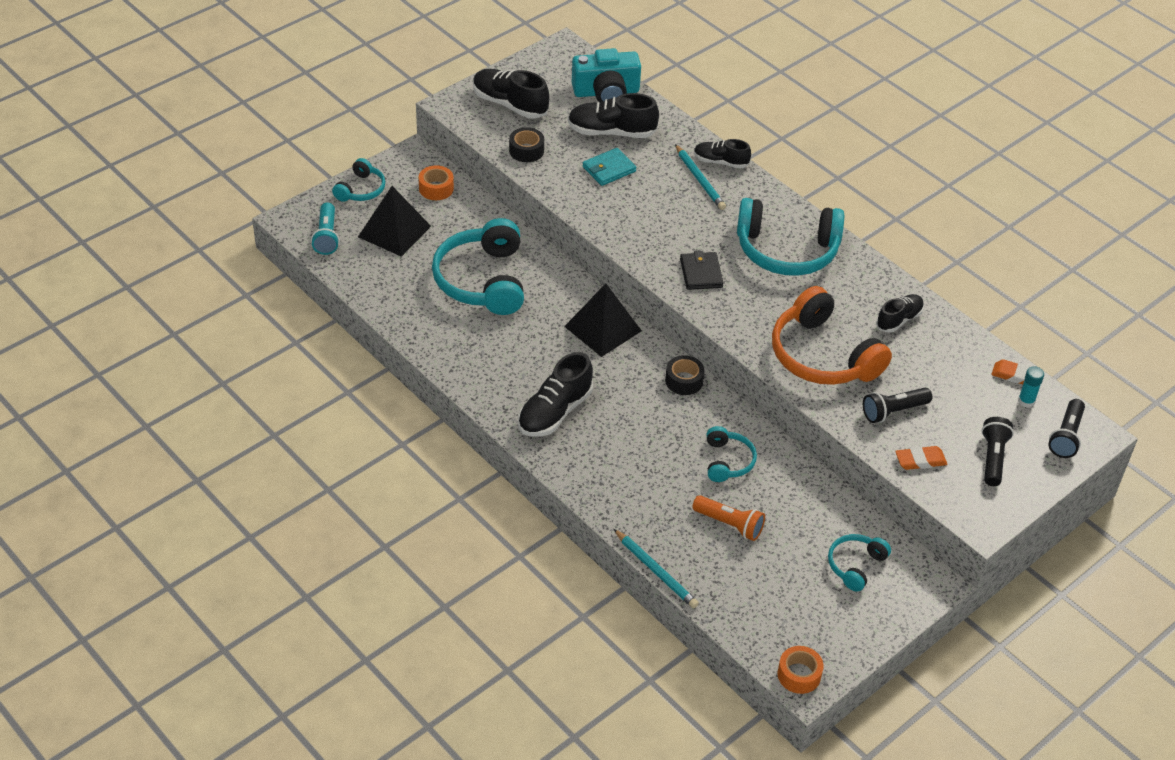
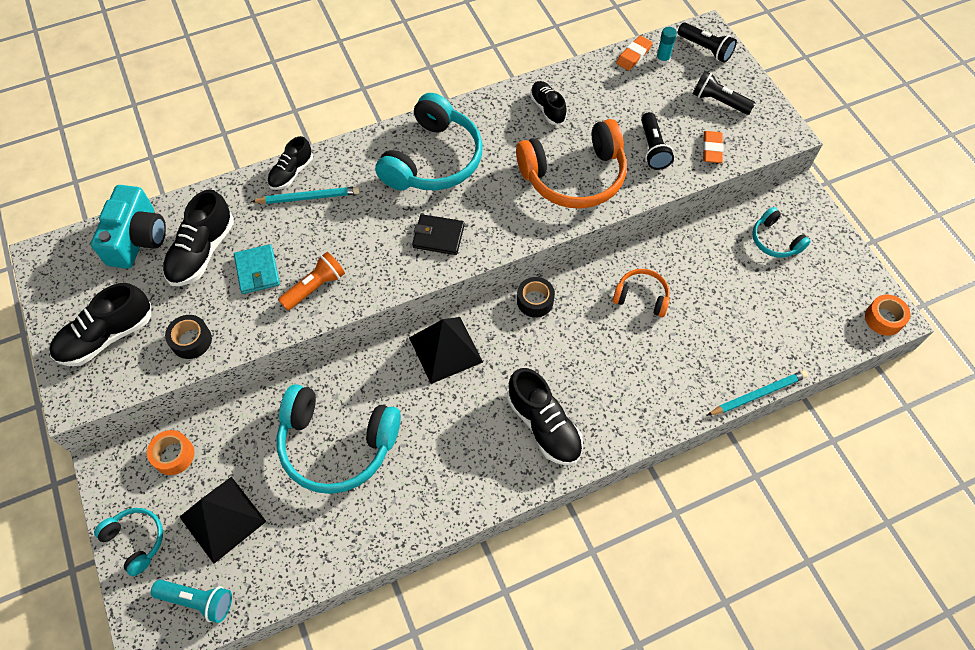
camera: 70 degrees left, 15 degrees up
orange flashlight [692,495,765,541] -> orange flashlight moved to [278,252,345,311]
turquoise headphones [707,426,757,482] -> orange headphones [613,269,670,317]

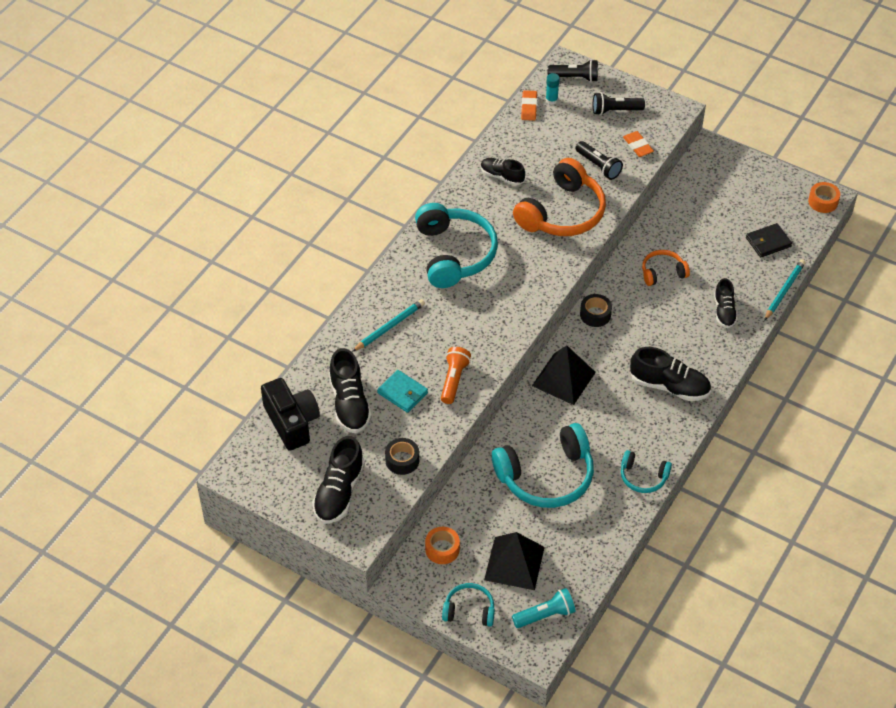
camera: 35 degrees left, 10 degrees down
turquoise camera [91,185,166,269] -> black camera [261,378,320,451]
black shoe [267,136,313,190] -> black shoe moved to [714,278,738,328]
black wallet [412,214,465,255] -> black wallet moved to [746,223,792,258]
turquoise headphones [752,207,811,258] -> turquoise headphones moved to [621,450,672,493]

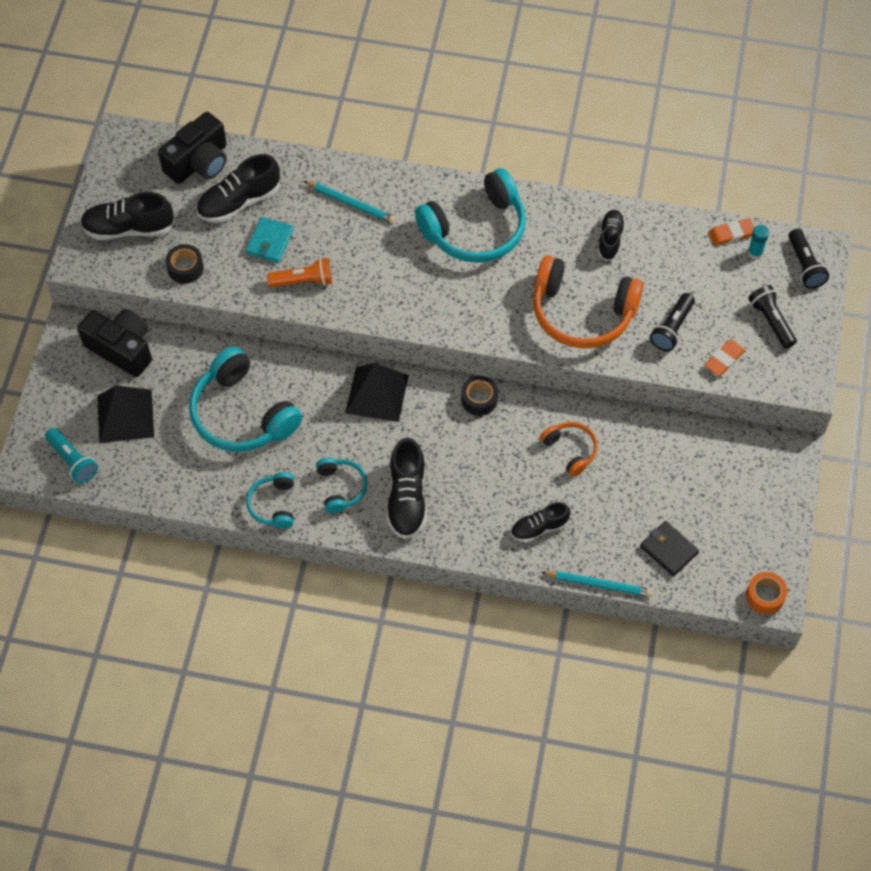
camera: 70 degrees right, 10 degrees up
orange tape [425,527,460,564] -> black camera [77,309,152,377]
turquoise headphones [442,583,495,627] -> turquoise headphones moved to [316,458,367,513]

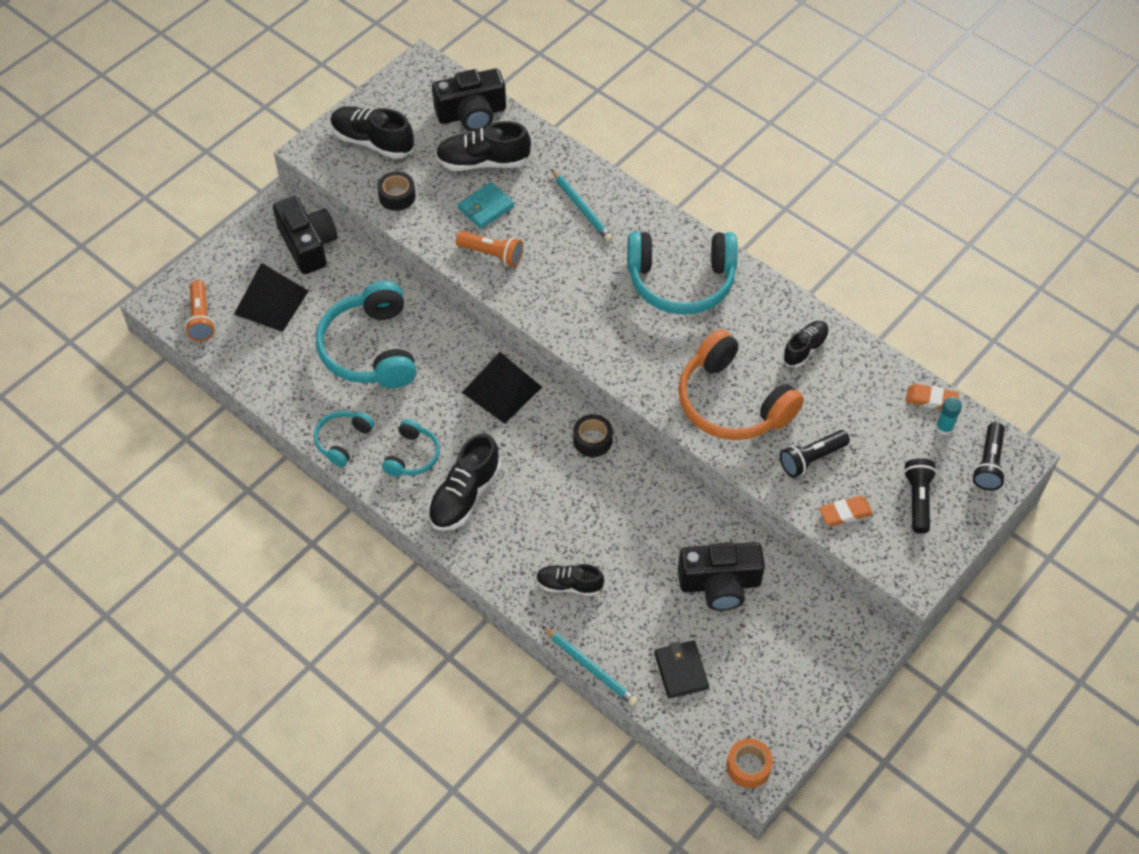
camera: 30 degrees right, 5 degrees down
turquoise flashlight [45,428,98,484] -> orange flashlight [185,280,215,341]
orange headphones [540,422,598,477] -> none
none -> black camera [678,542,765,611]

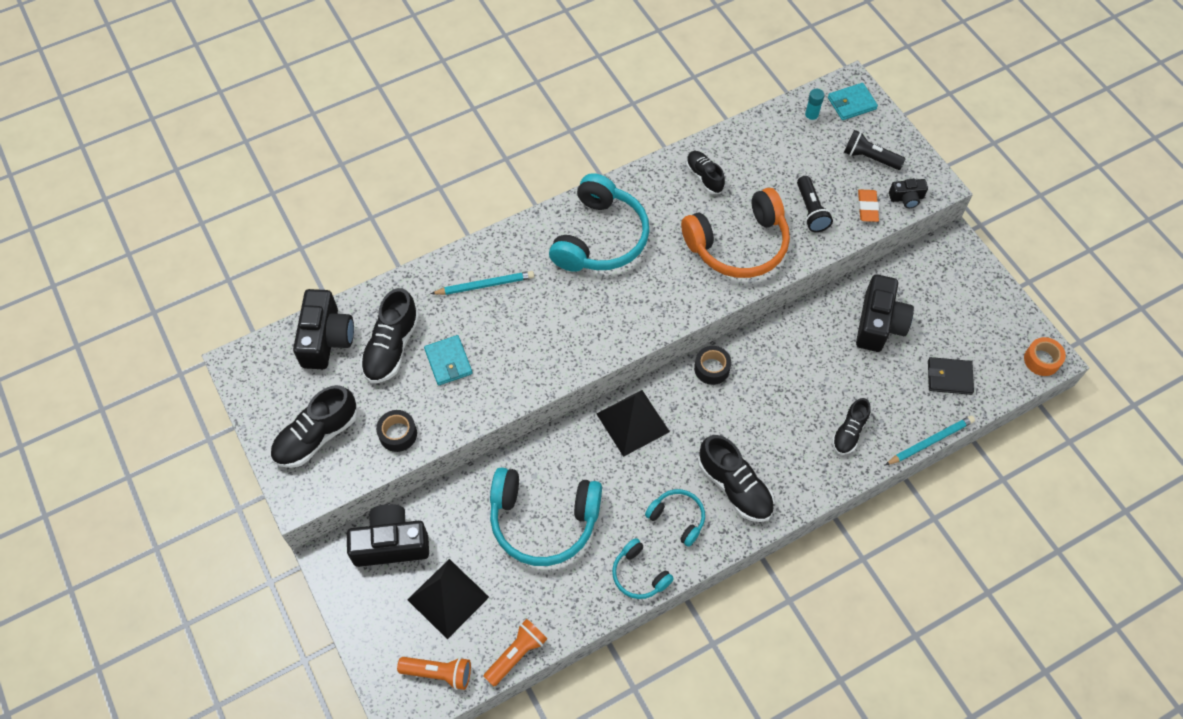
camera: 70 degrees left, 5 degrees up
orange flashlight [456,231,523,267] -> orange flashlight moved to [484,619,547,686]
orange eraser [906,384,959,409] -> none
black flashlight [972,422,1006,490] -> turquoise wallet [828,83,878,120]
none -> black camera [889,179,928,208]

